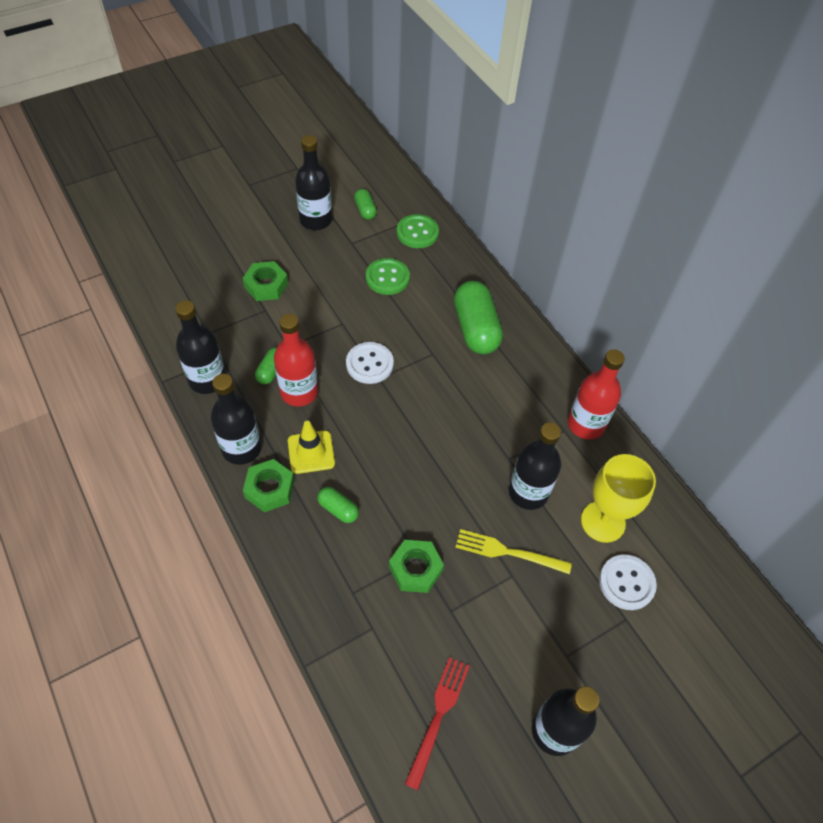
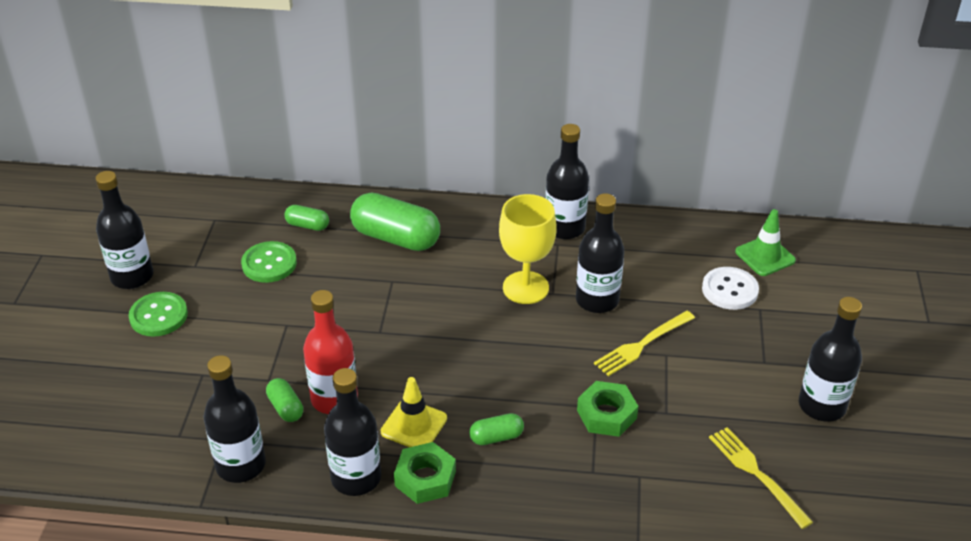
camera: 50 degrees left, 15 degrees down
green nut [242,261,288,301] -> none
white button [346,342,394,384] -> none
green capsule [354,189,377,220] -> green capsule moved to [284,205,329,231]
green button [397,214,439,248] -> green button moved to [129,292,188,337]
red fork [405,657,469,790] -> yellow fork [709,427,813,529]
red bottle [568,349,625,439] -> black bottle [545,124,589,239]
yellow goblet [581,454,656,543] -> yellow goblet moved to [499,194,556,304]
none -> green traffic cone [735,209,796,276]

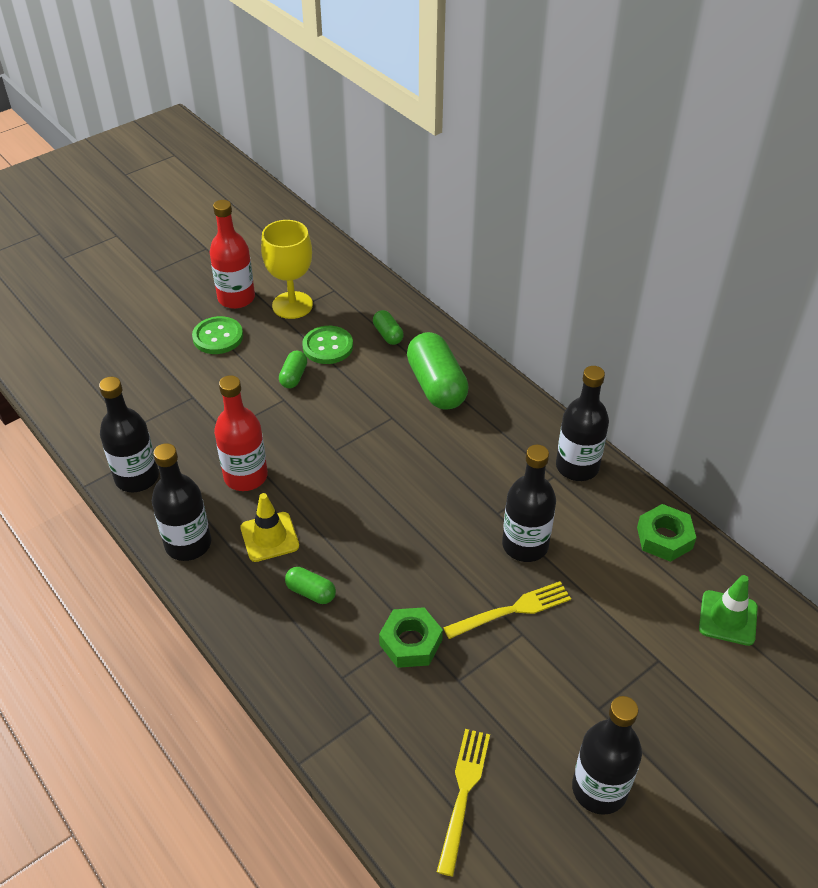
camera: 45 degrees right, 5 degrees up
black bottle [95,171,153,289] -> red bottle [210,200,255,309]
green capsule [266,378,303,422] -> green capsule moved to [279,351,307,388]
green nut [394,442,456,504] -> green nut moved to [637,504,696,562]
yellow goblet [499,194,556,304] -> yellow goblet moved to [261,220,313,319]
yellow fork [594,311,695,376] -> yellow fork turned 150 degrees clockwise [443,581,571,639]
white button [702,267,759,310] -> none

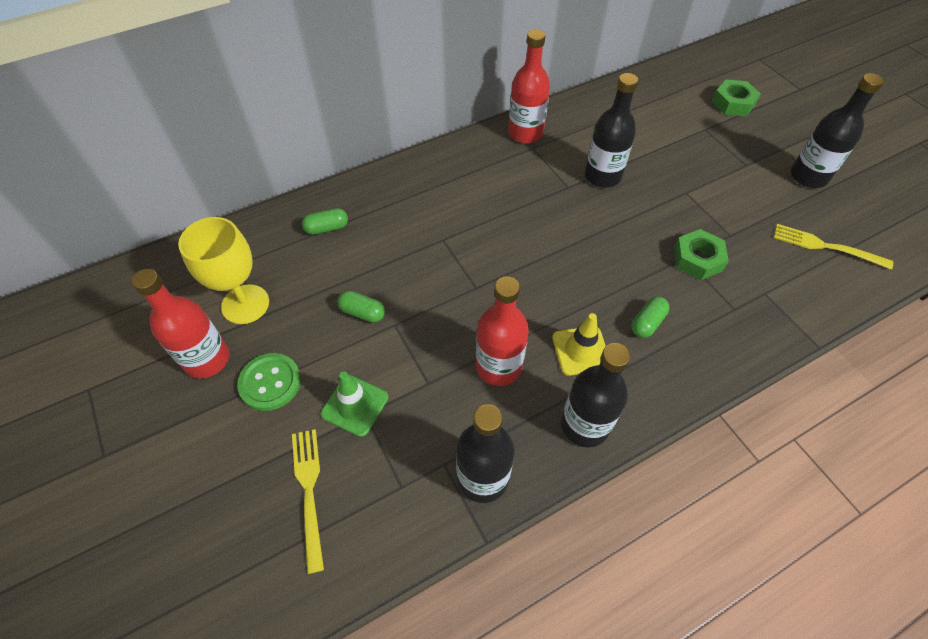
camera: 80 degrees left, 10 degrees up
green button [302,326,353,364] -> none
green capsule [407,332,469,410] -> none
yellow fork [443,581,571,639] -> yellow fork moved to [292,429,324,574]
black bottle [556,366,609,481] -> red bottle [508,29,550,143]
green nut [637,504,696,562] -> green nut moved to [712,80,760,116]
green traffic cone [699,575,758,646] -> green traffic cone moved to [321,371,388,437]

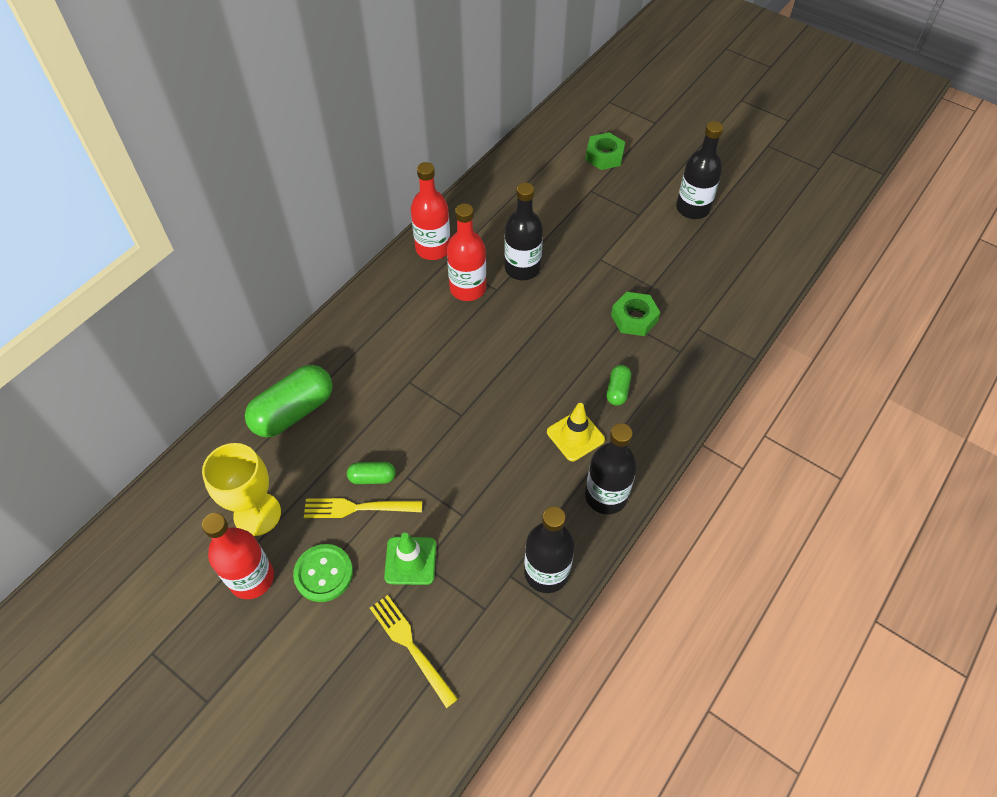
camera: 25 degrees left, 0 degrees up
green capsule [302,208,348,235] -> green capsule [245,365,333,438], size x2.03
red bottle [476,276,529,386] -> red bottle moved to [447,204,486,301]
yellow fork [774,224,893,270] -> yellow fork moved to [304,498,422,518]

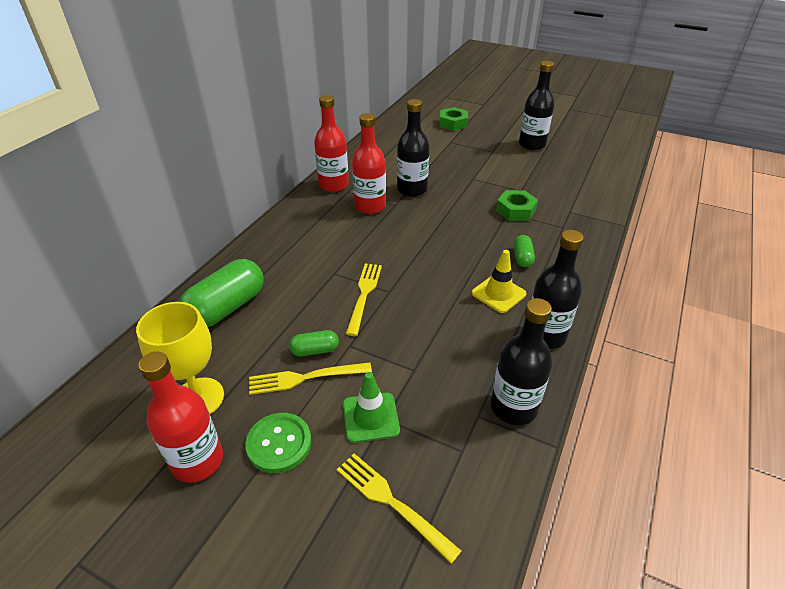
camera: 10 degrees left, 15 degrees down
none -> yellow fork [346,264,382,336]

